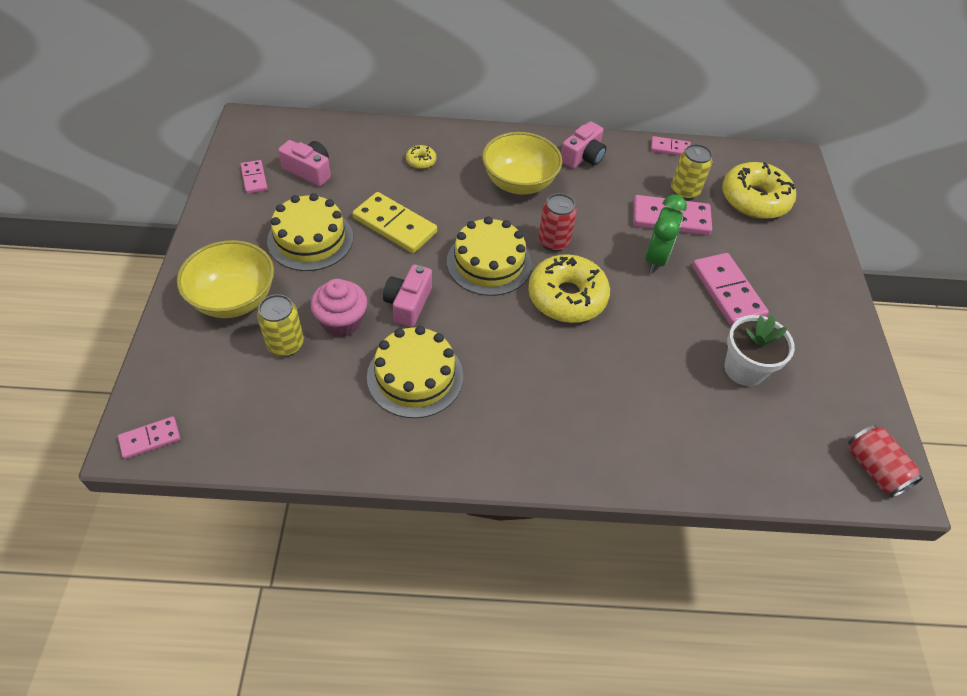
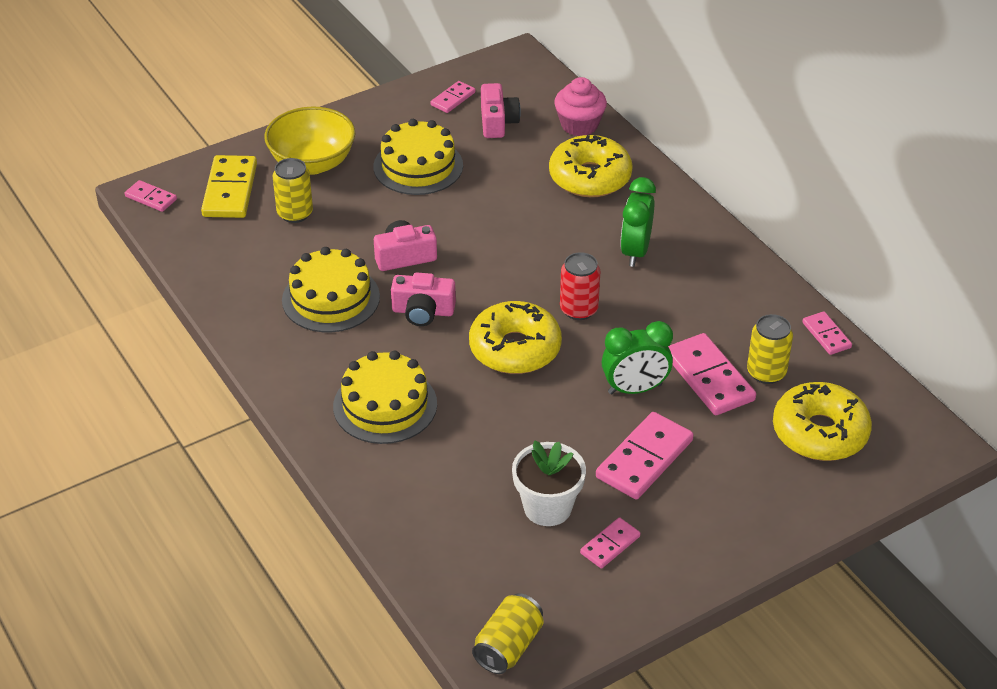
camera: 60 degrees right, 10 degrees down
pink cupcake [310,279,367,337] -> pink cupcake moved to [554,77,607,136]
yellow domino [352,192,437,253] -> yellow domino moved to [201,155,257,218]
yellow donut [406,145,436,169] -> yellow donut [549,135,633,197], size x2.31
yellow cake [447,217,532,296] -> yellow cake moved to [333,350,437,444]
yellow bowl [482,132,562,195] -> green clock [620,177,656,267]
pink camera [561,121,606,169] -> pink camera moved to [391,272,456,326]
red can [848,425,923,498] -> yellow can [472,593,543,674]
none -> pink domino [580,517,640,569]

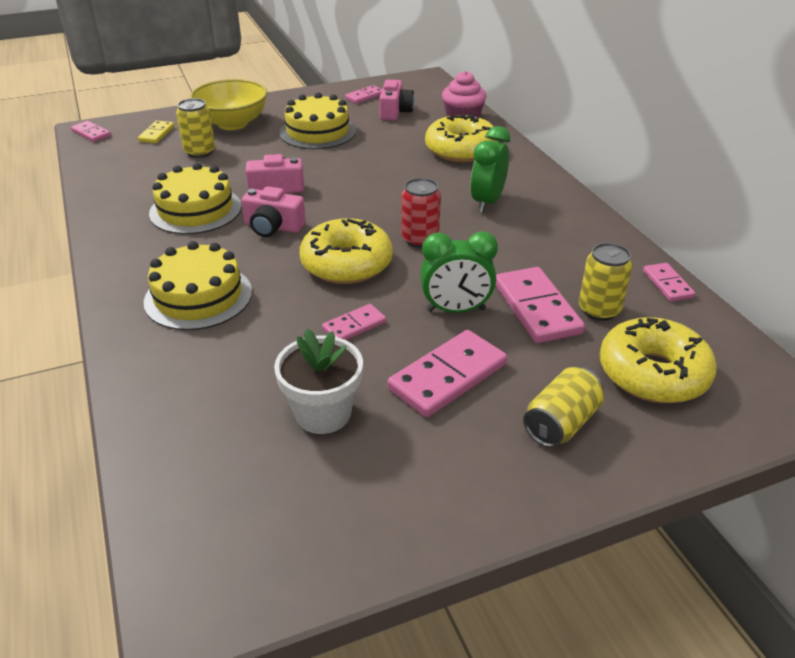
camera: 10 degrees right, 5 degrees down
yellow domino [201,155,257,218] -> yellow domino [138,121,174,143], size x0.55
yellow can [472,593,543,674] -> yellow can moved to [523,367,604,447]
pink domino [580,517,640,569] -> pink domino moved to [322,304,386,340]

